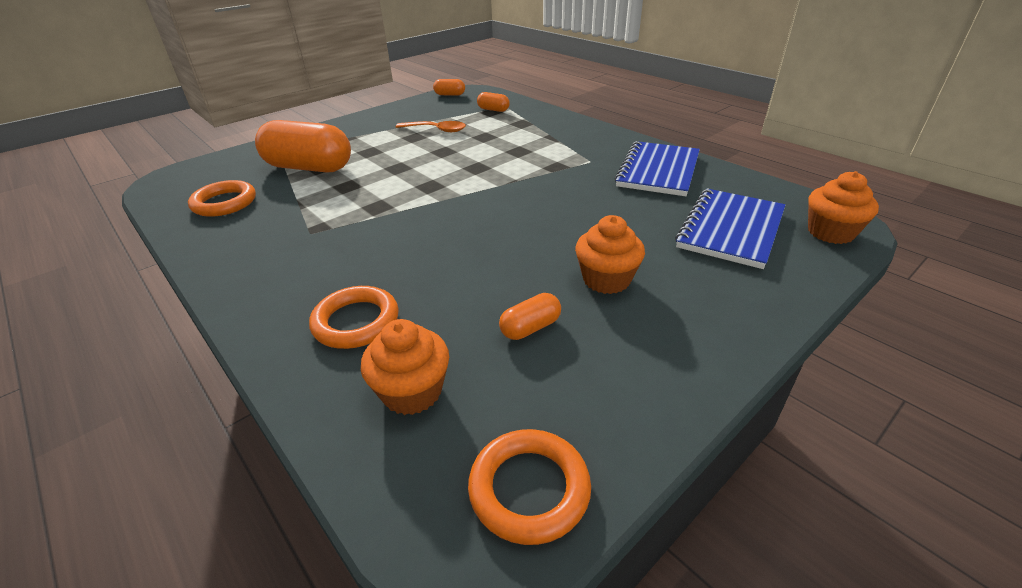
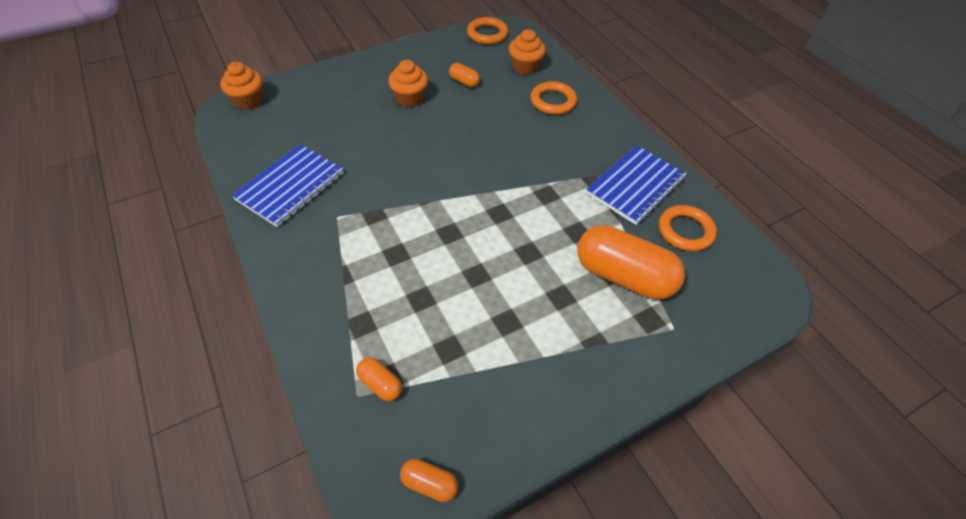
camera: 170 degrees left, 15 degrees up
orange spoon [396,121,466,132] -> none
orange capsule [499,293,561,340] -> orange capsule turned 60 degrees clockwise [449,63,480,87]
blue notebook [675,188,786,269] -> blue notebook moved to [586,145,687,225]

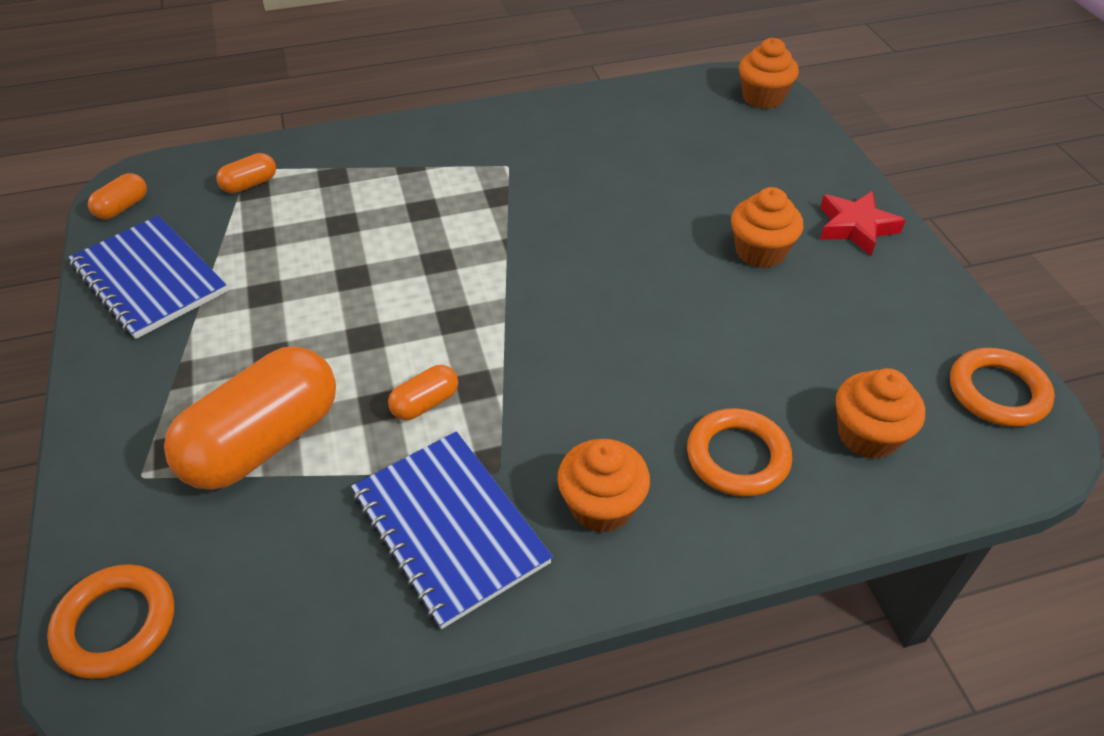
camera: 105 degrees right, 5 degrees down
blue notebook [231,144,344,227] -> blue notebook moved to [68,215,227,339]
orange capsule [449,63,480,87] -> orange capsule moved to [388,365,458,420]
orange ring [659,205,717,251] -> orange ring moved to [47,564,174,679]
none -> orange cupcake [557,439,650,533]
none -> red star [820,191,906,256]

